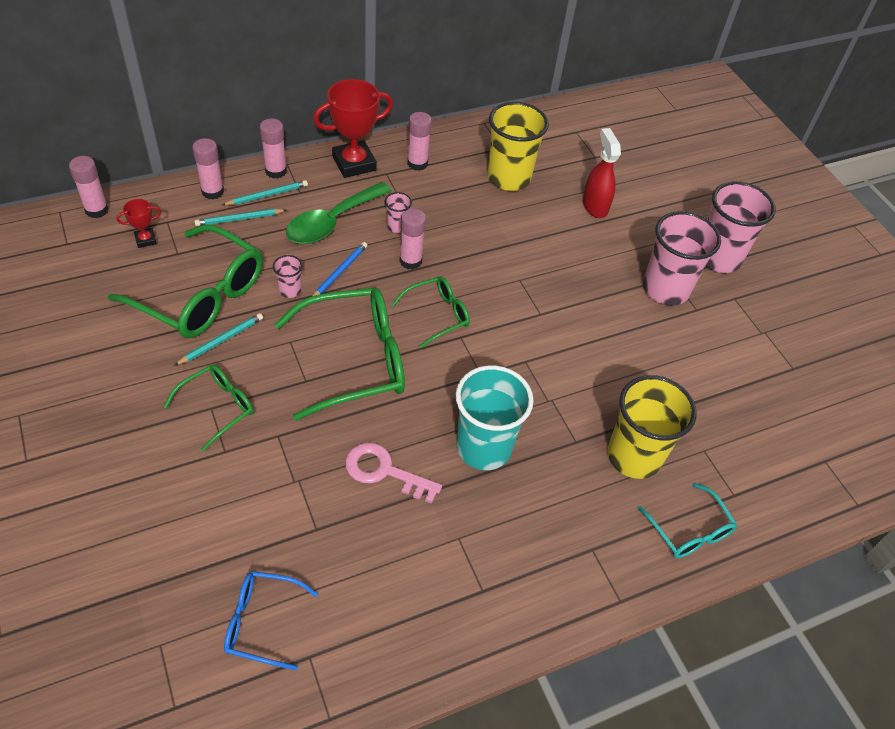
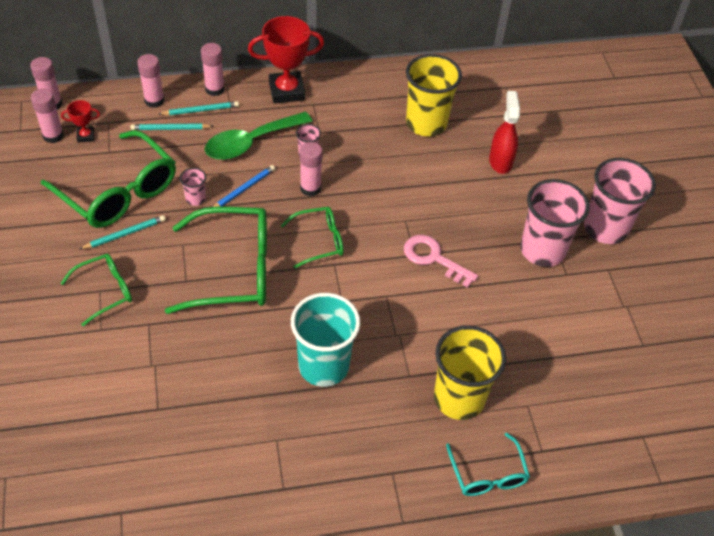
camera: 15 degrees right, 0 degrees up
blue glasses [224,571,318,670] -> none
pink key [345,442,442,504] -> pink key moved to [404,235,478,288]
pink glue stick [407,112,432,171] -> pink glue stick moved to [31,89,64,143]

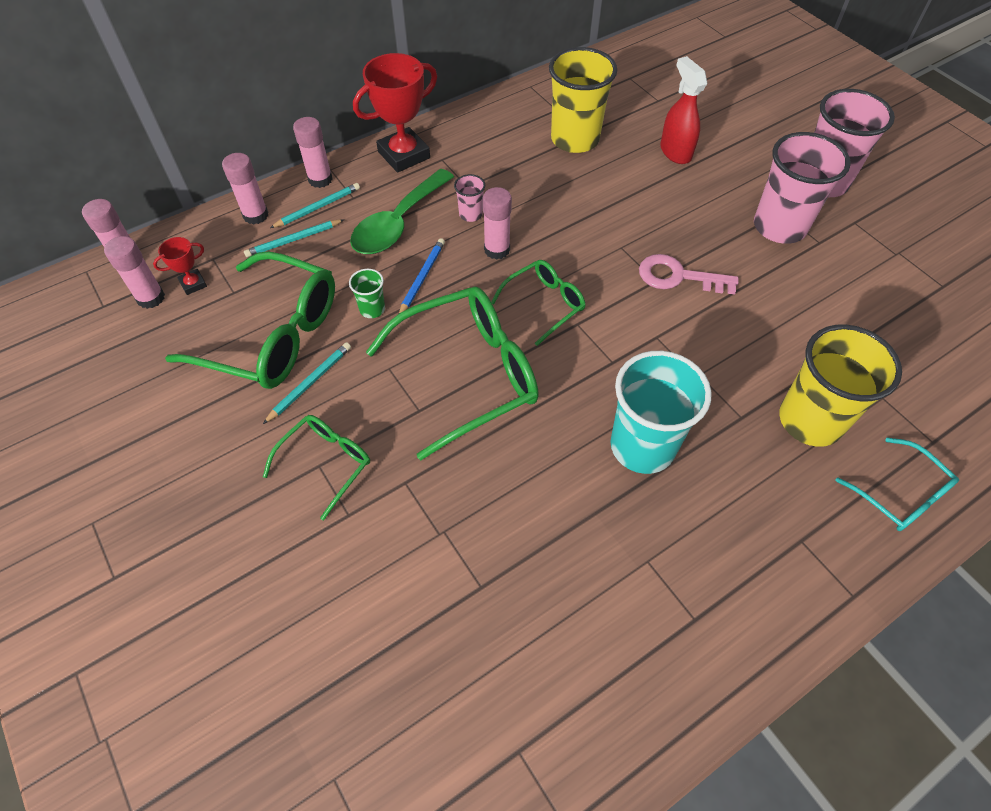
camera: 20 degrees left, 5 degrees up
pink cup [180,168,206,206] -> green cup [349,269,385,318]

